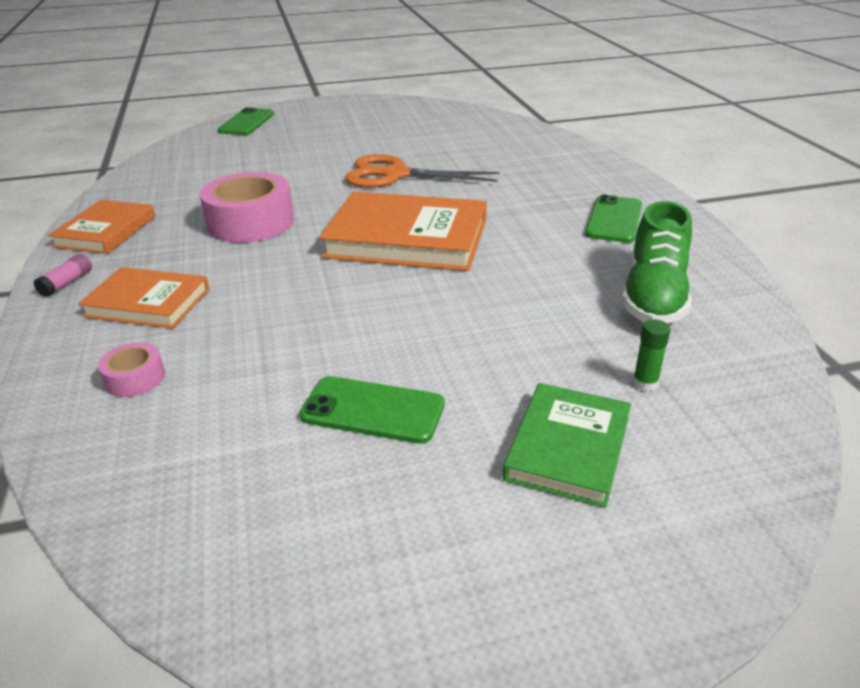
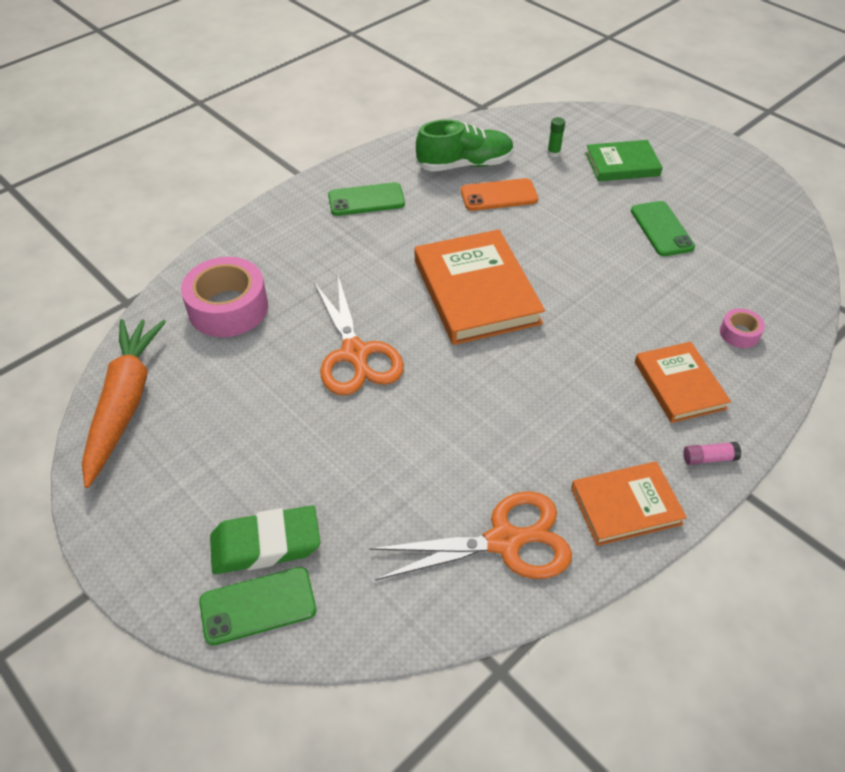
camera: 120 degrees left, 15 degrees up
pink tape [200,172,294,243] -> pink tape moved to [181,257,268,337]
none -> orange carrot [82,319,166,488]
none -> green eraser [210,506,320,574]
none -> orange scissors [369,491,572,580]
none -> orange phone [461,178,538,211]

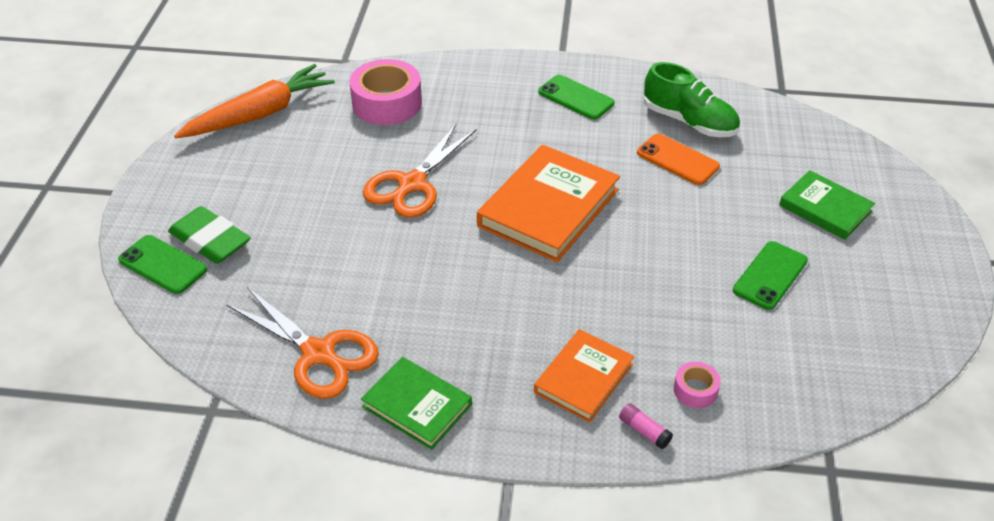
camera: 50 degrees right, 5 degrees down
green glue stick [547,117,565,157] -> none
orange book [571,461,687,546] -> green book [361,357,472,450]
pink glue stick [683,442,741,465] -> pink glue stick moved to [619,403,673,449]

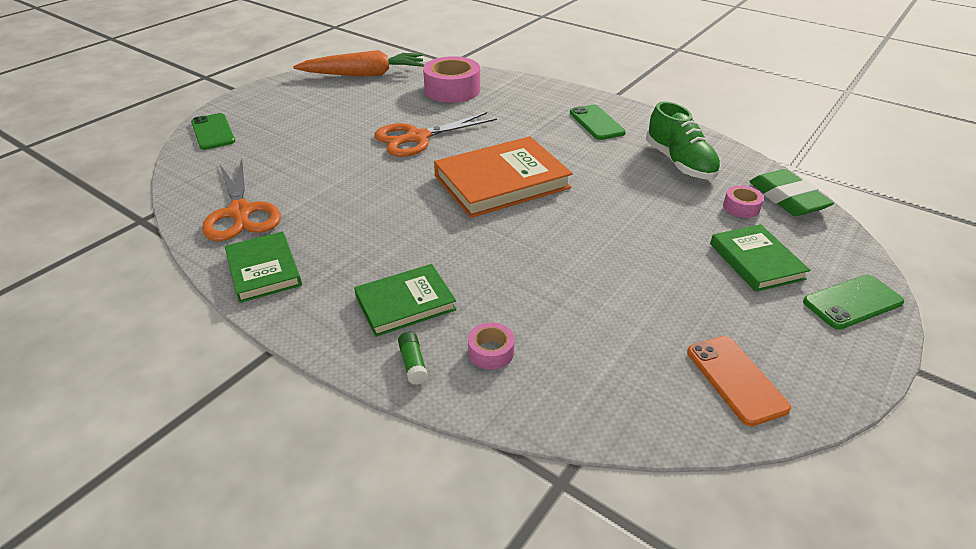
camera: 30 degrees right, 5 degrees down
green eraser [168,206,251,264] -> green eraser moved to [749,169,834,216]
orange book [534,329,634,422] -> green book [354,264,457,337]
pink glue stick [619,403,673,449] -> green glue stick [398,332,428,385]
orange phone [637,134,720,185] -> orange phone moved to [687,336,791,426]
green phone [733,241,808,310] -> green phone moved to [803,275,904,330]
none -> pink tape [723,185,764,218]

